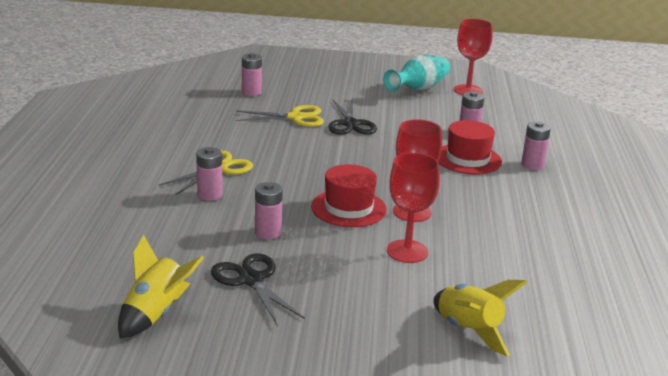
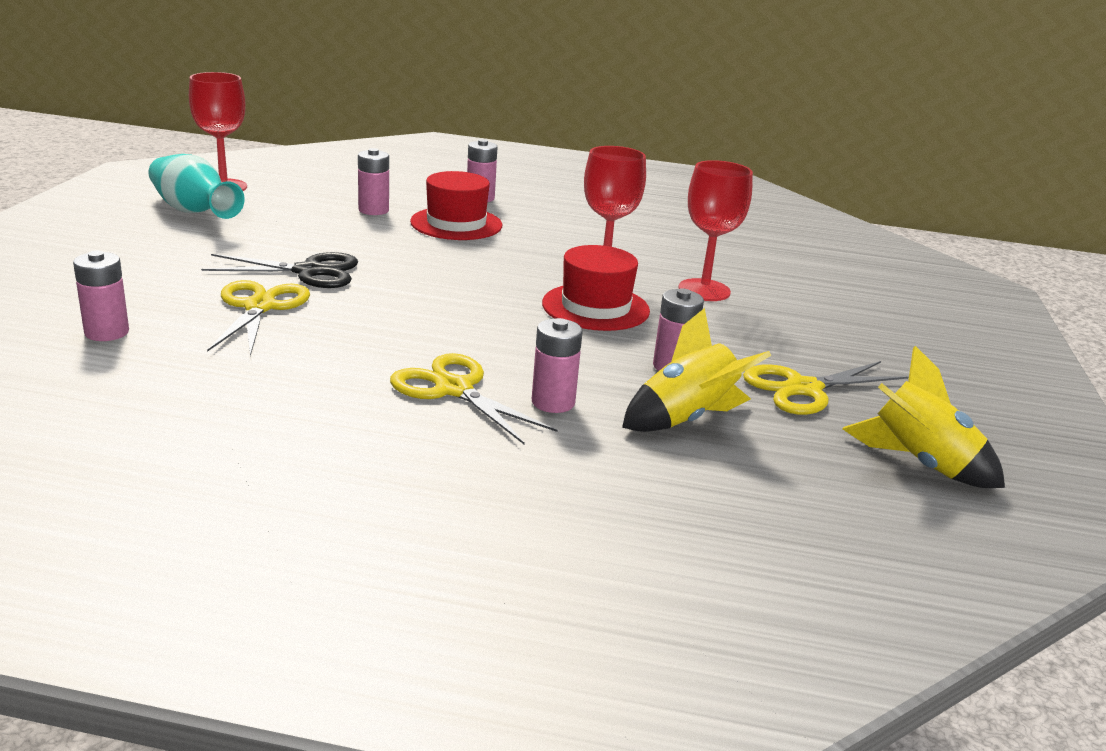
camera: 85 degrees left, 0 degrees up
black scissors [211,254,305,326] -> yellow scissors [743,361,908,415]
yellow rocket [433,280,527,357] -> yellow rocket moved to [622,308,772,432]

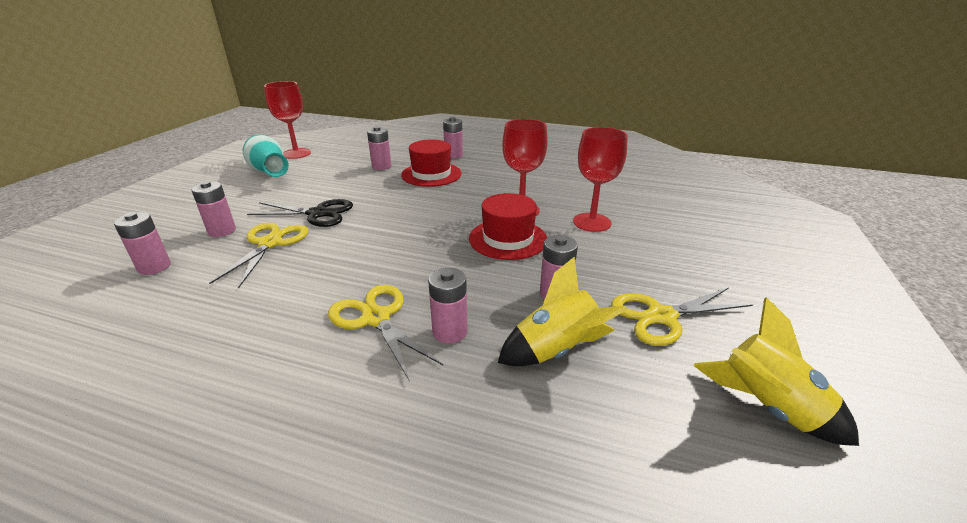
camera: 10 degrees right, 5 degrees up
none -> pink battery [191,181,236,237]

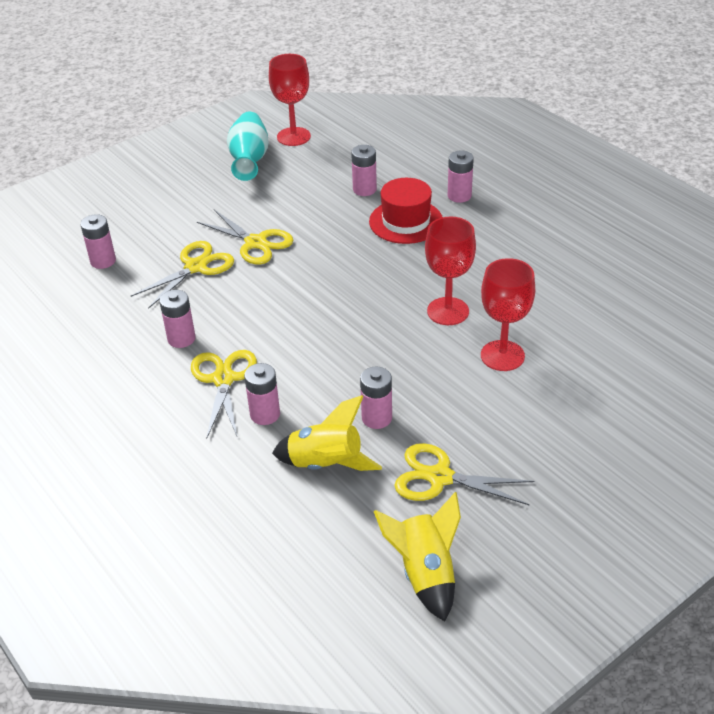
camera: 35 degrees right, 10 degrees up
pink battery [191,181,236,237] -> pink battery moved to [159,290,195,348]
black scissors [247,199,353,227] -> yellow scissors [197,210,294,265]
red hat [469,193,547,260] -> none

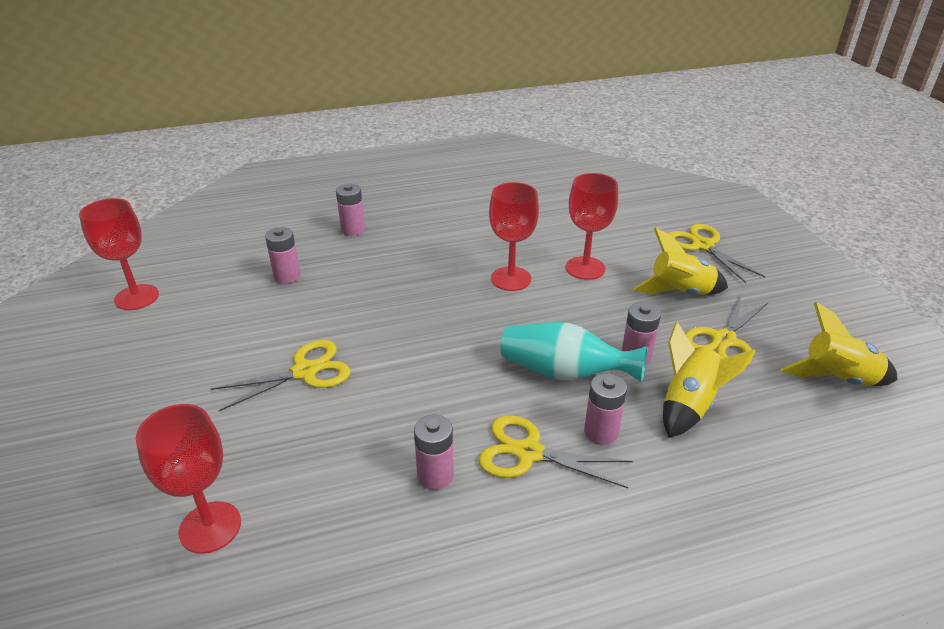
camera: 70 degrees left, 5 degrees down
pink battery [80,214,116,269] -> red goblet [136,404,241,554]
yellow scissors [131,241,234,309] -> yellow scissors moved to [668,224,765,283]
turquoise vase [227,112,269,181] -> turquoise vase moved to [501,322,647,383]
red hat [369,178,442,244] -> none
none -> yellow rocket [633,228,728,295]

